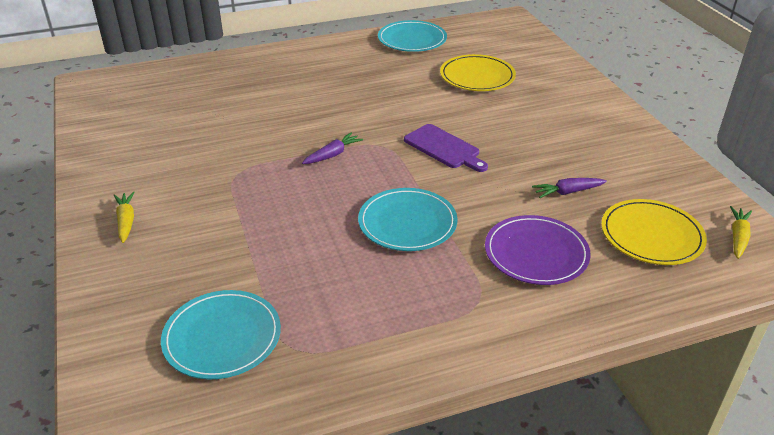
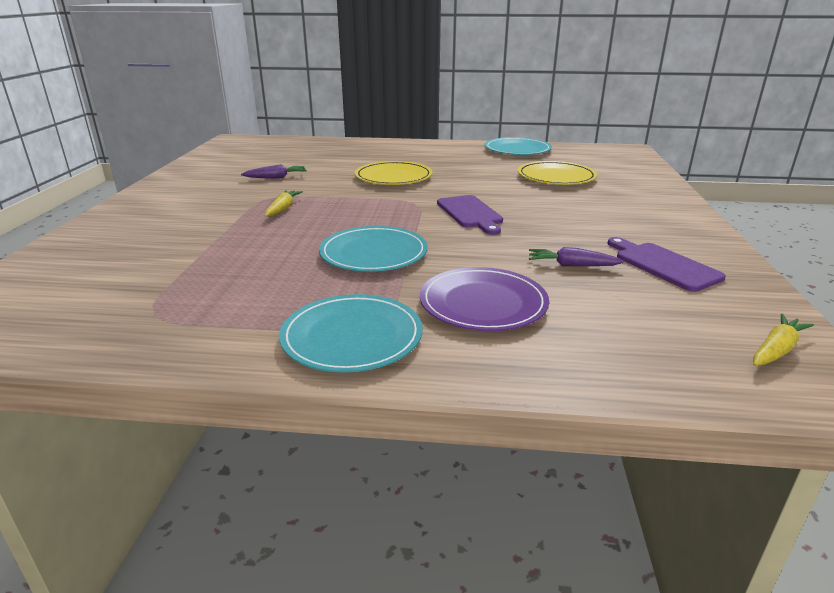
camera: 25 degrees right, 10 degrees down
yellow carrot [114,191,135,243] -> yellow carrot moved to [265,190,303,217]
turquoise plate [161,290,281,380] -> turquoise plate moved to [279,294,423,372]
purple carrot [302,132,363,164] -> purple carrot moved to [241,164,307,179]
yellow plate [601,199,707,265] -> yellow plate moved to [355,161,433,185]
none -> purple cutting board [607,237,726,292]

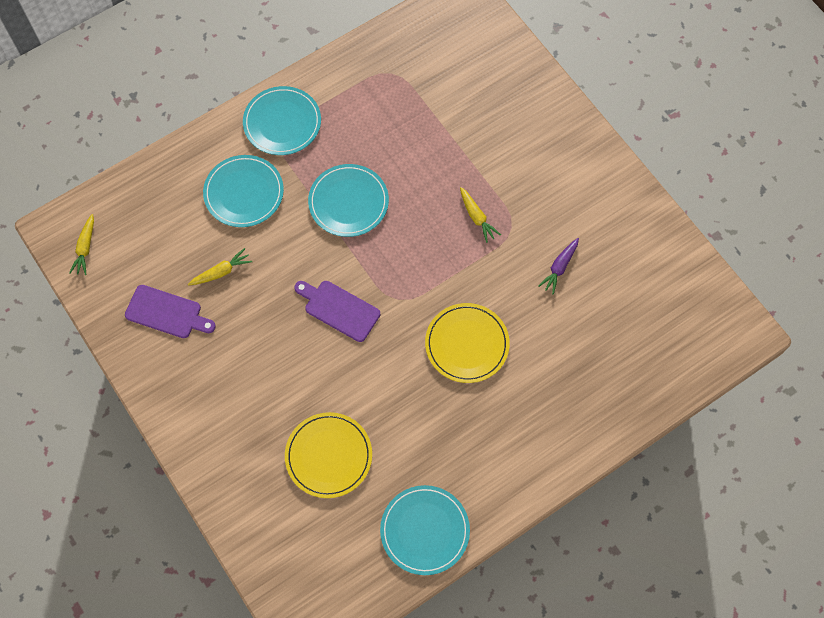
camera: 140 degrees right, 40 degrees up
purple plate [420,267,549,331] -> turquoise plate [203,155,284,227]
purple carrot [529,247,624,266] -> yellow carrot [188,248,252,286]

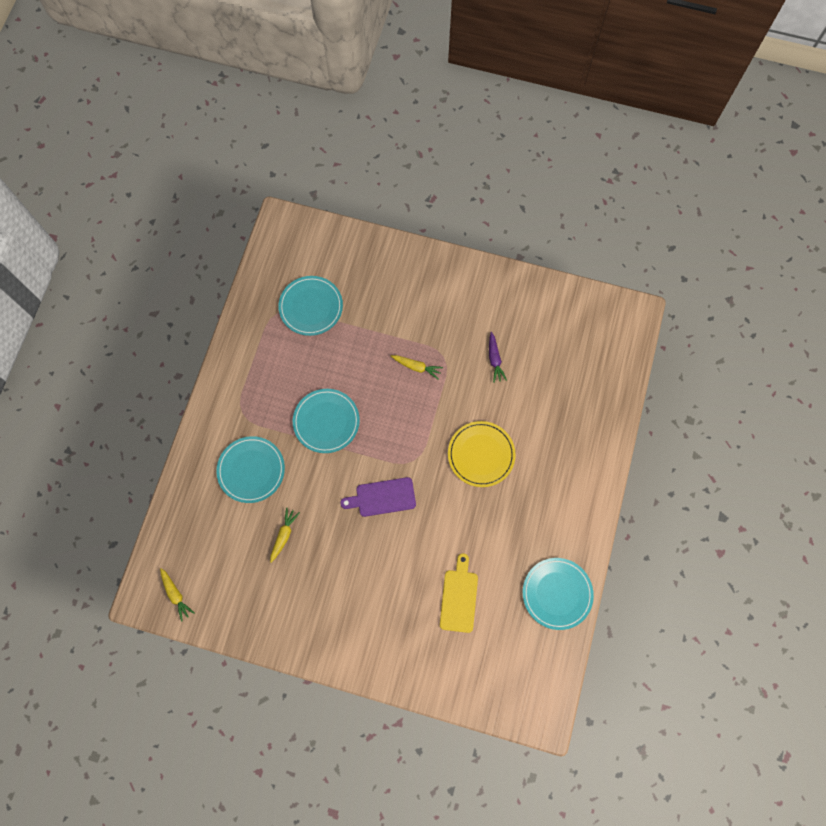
camera: 40 degrees left, 5 degrees up
purple cutting board [125,285,216,338] -> none
turquoise plate [243,86,321,155] -> turquoise plate moved to [278,276,343,336]
yellow plate [285,412,372,498] -> yellow cutting board [440,553,478,633]

